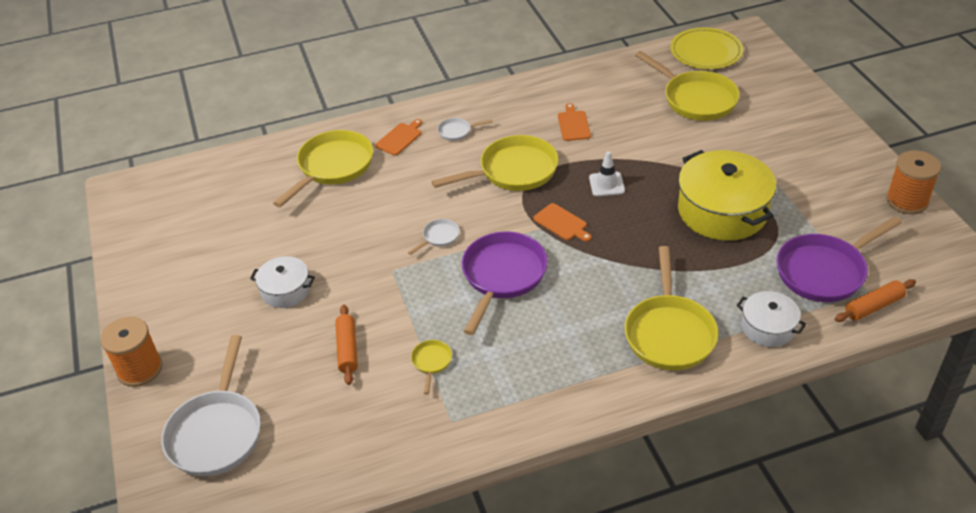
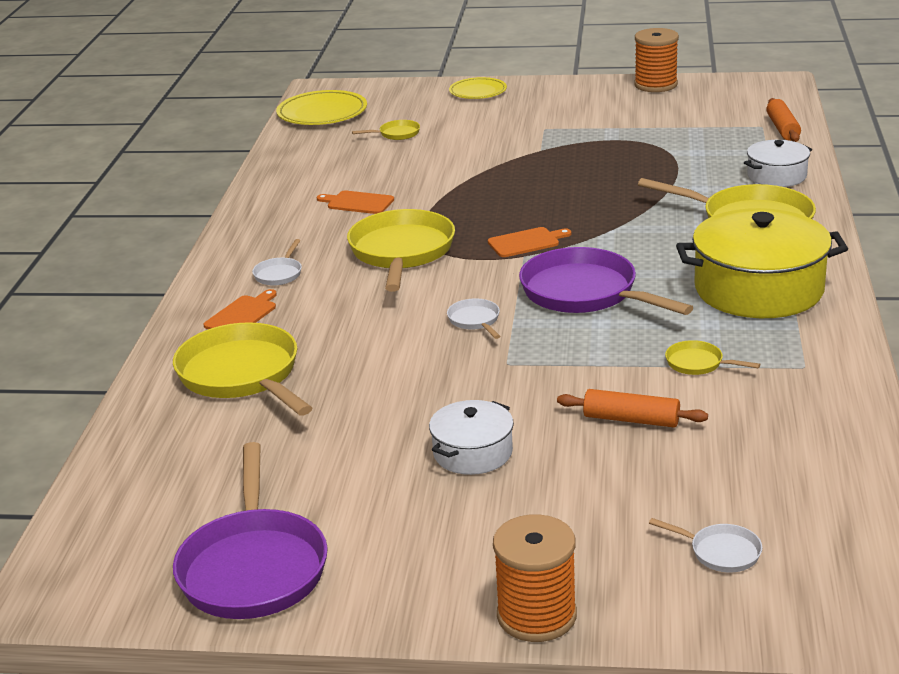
camera: 65 degrees left, 15 degrees down
white pan [161,335,261,476] -> white pan [649,518,762,572], size x0.45
orange cutting board [375,119,422,156] -> orange cutting board turned 60 degrees clockwise [203,289,277,329]
white traffic cone [589,151,625,196] -> none
yellow pan [635,51,740,121] -> yellow pan [352,120,420,140], size x0.45
yellow pot [678,150,776,241] -> yellow pot moved to [676,208,848,318]
purple pan [776,216,902,302] -> purple pan moved to [173,442,328,619]
none -> yellow plate [449,77,507,99]

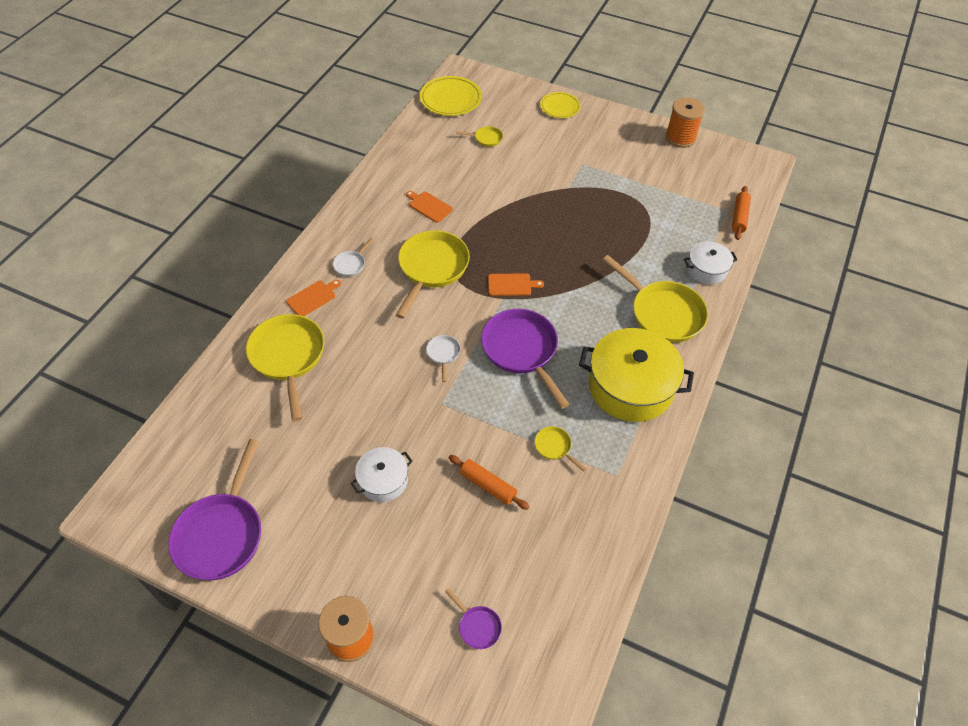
camera: 15 degrees right, 25 degrees up
white pan [649,518,762,572] -> purple pan [445,588,502,649]

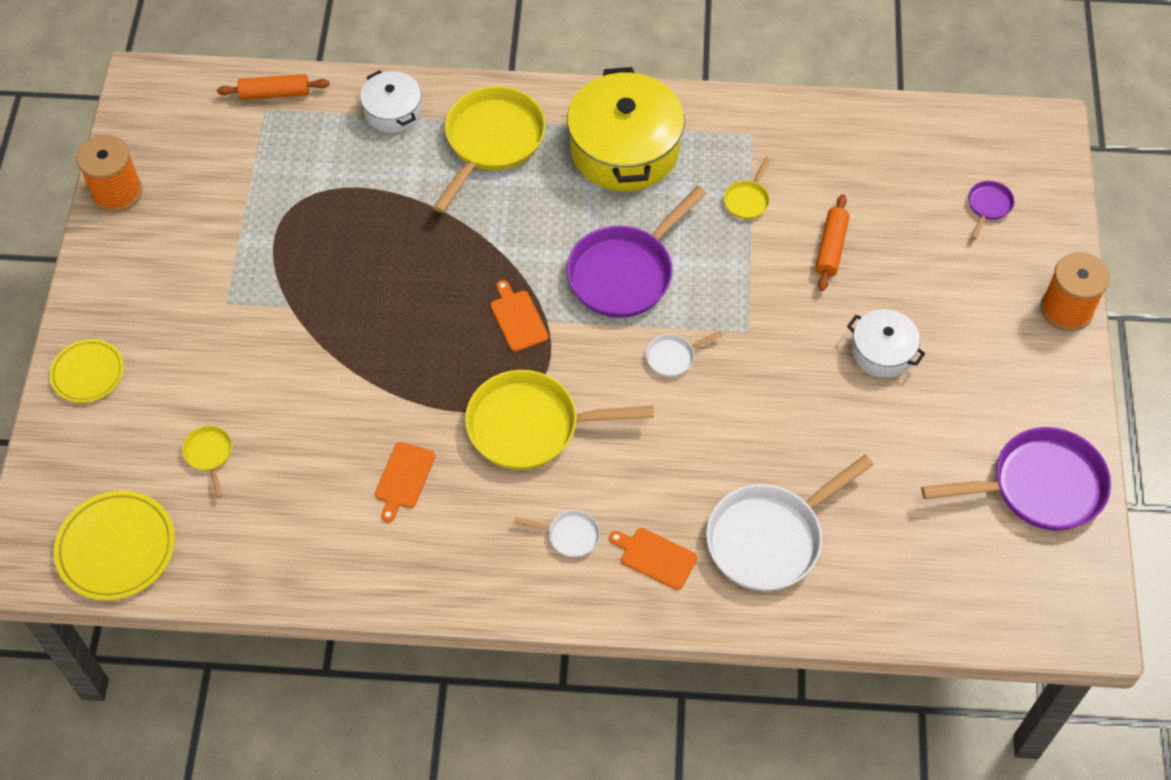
camera: 110 degrees left, 5 degrees up
yellow pan [246,314,325,421] -> white pan [706,455,874,591]

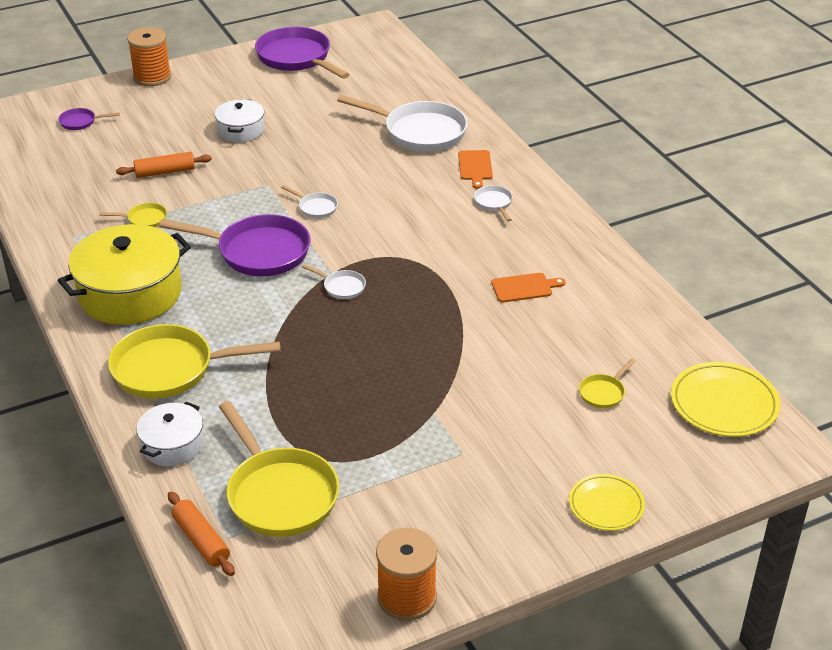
camera: 120 degrees left, 20 degrees down
yellow pan [465,370,654,470] -> yellow pan moved to [219,401,339,537]
orange cutting board [491,280,549,352] -> white pan [302,264,366,299]

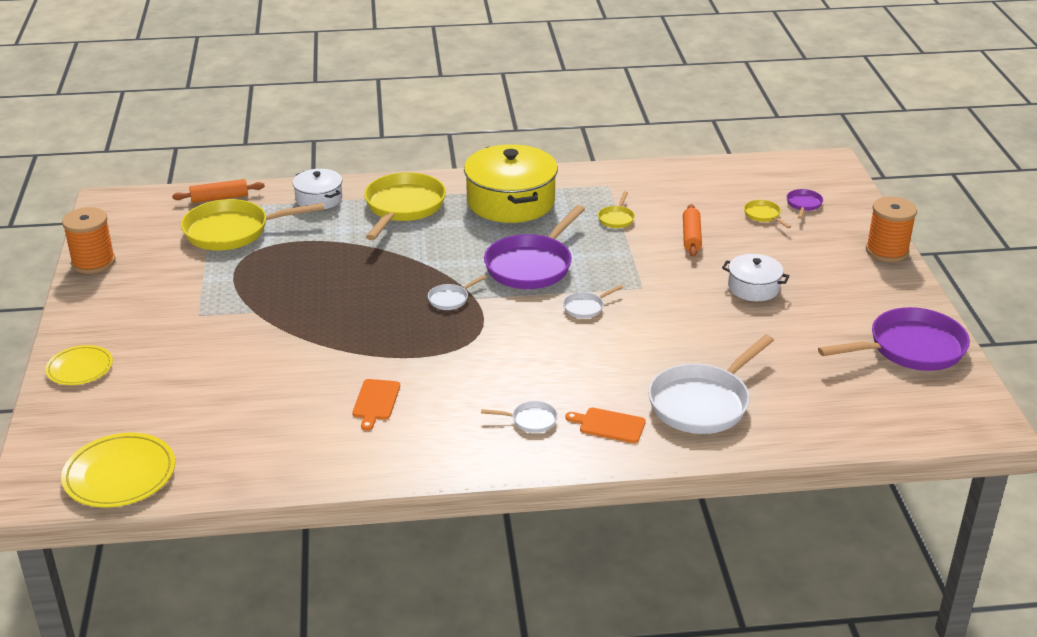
camera: 110 degrees right, 5 degrees down
yellow pan [579,359,636,408] -> yellow pan moved to [744,200,791,228]

